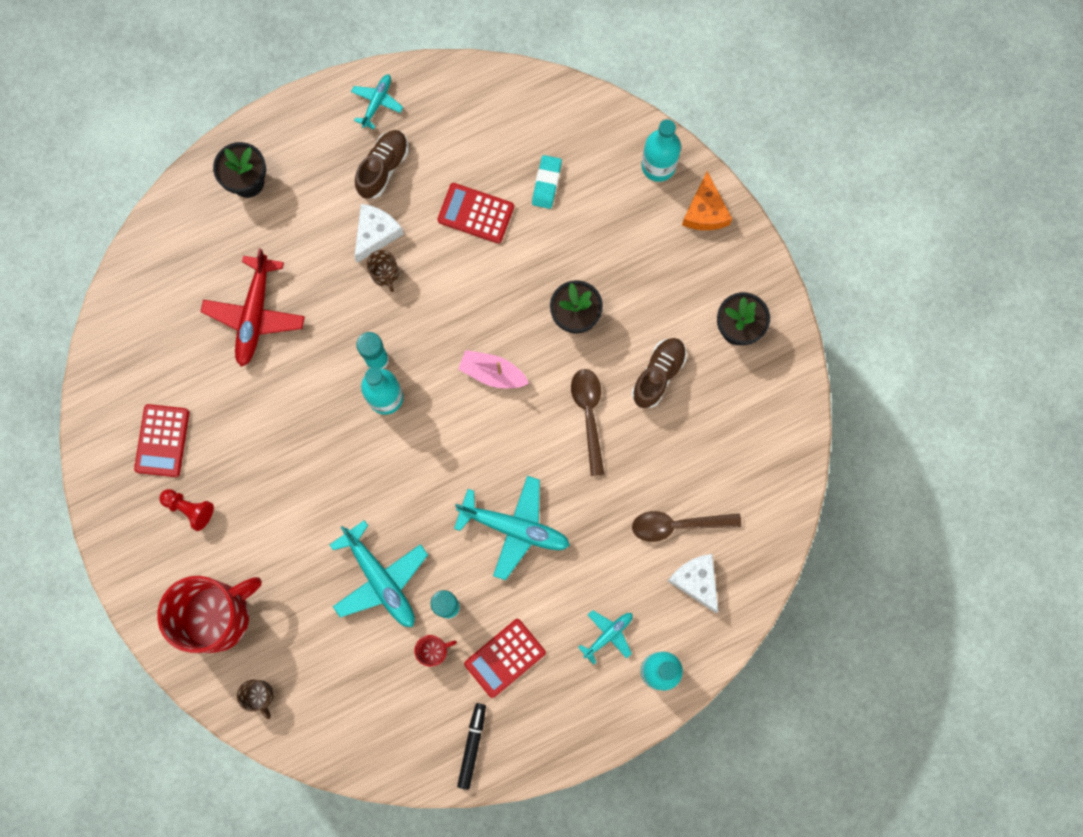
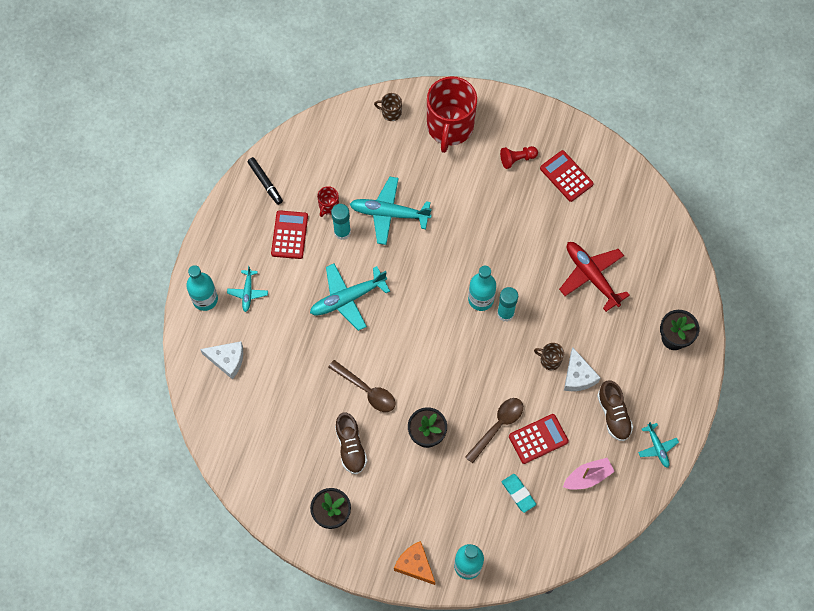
camera: 135 degrees right, 10 degrees down
pink boat [458,350,529,388] -> pink boat moved to [563,458,615,490]
brown spoon [632,511,741,542] -> brown spoon moved to [465,398,523,463]

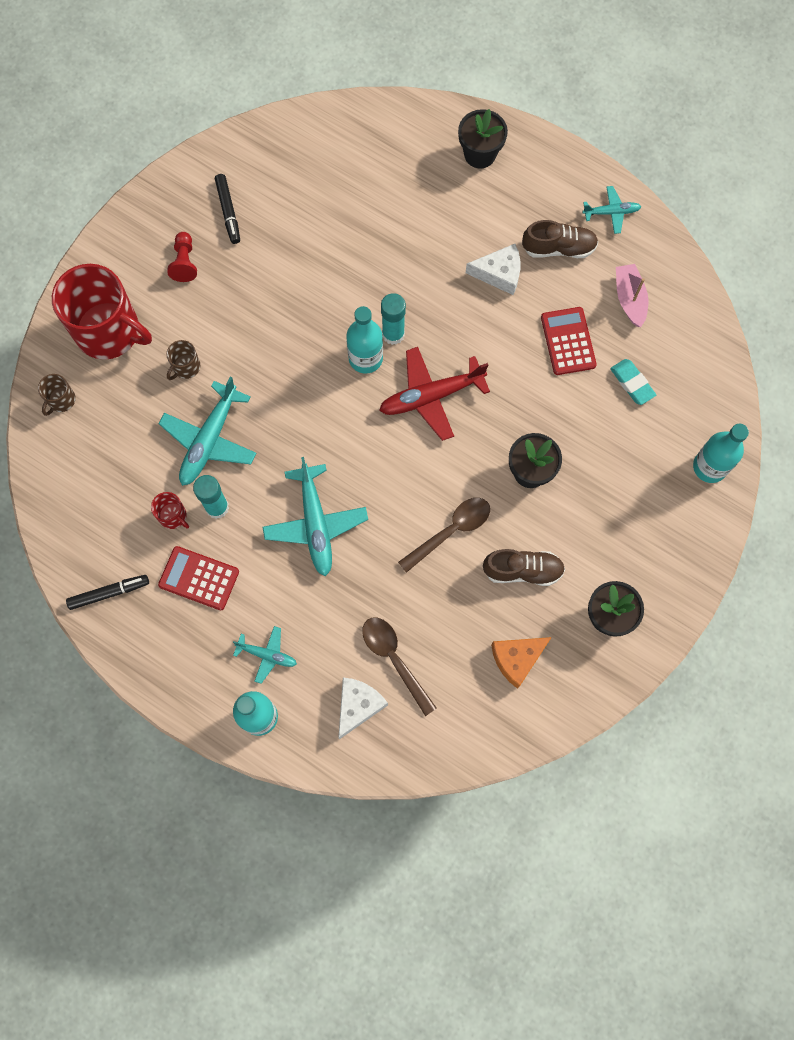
camera: 75 degrees left, 5 degrees up
orange cheese [394,541,435,585] -> orange cheese moved to [491,637,552,689]
brown spoon [465,398,523,463] -> brown spoon moved to [362,618,437,716]
turquoise eraser [502,474,536,513] -> turquoise eraser turned 75 degrees clockwise [610,359,656,405]
brown mug [534,343,564,370] -> brown mug moved to [167,340,200,380]
red calculator [540,150,594,202] -> black marker [215,174,240,244]
red plane [559,242,630,312] -> red plane moved to [379,347,490,441]

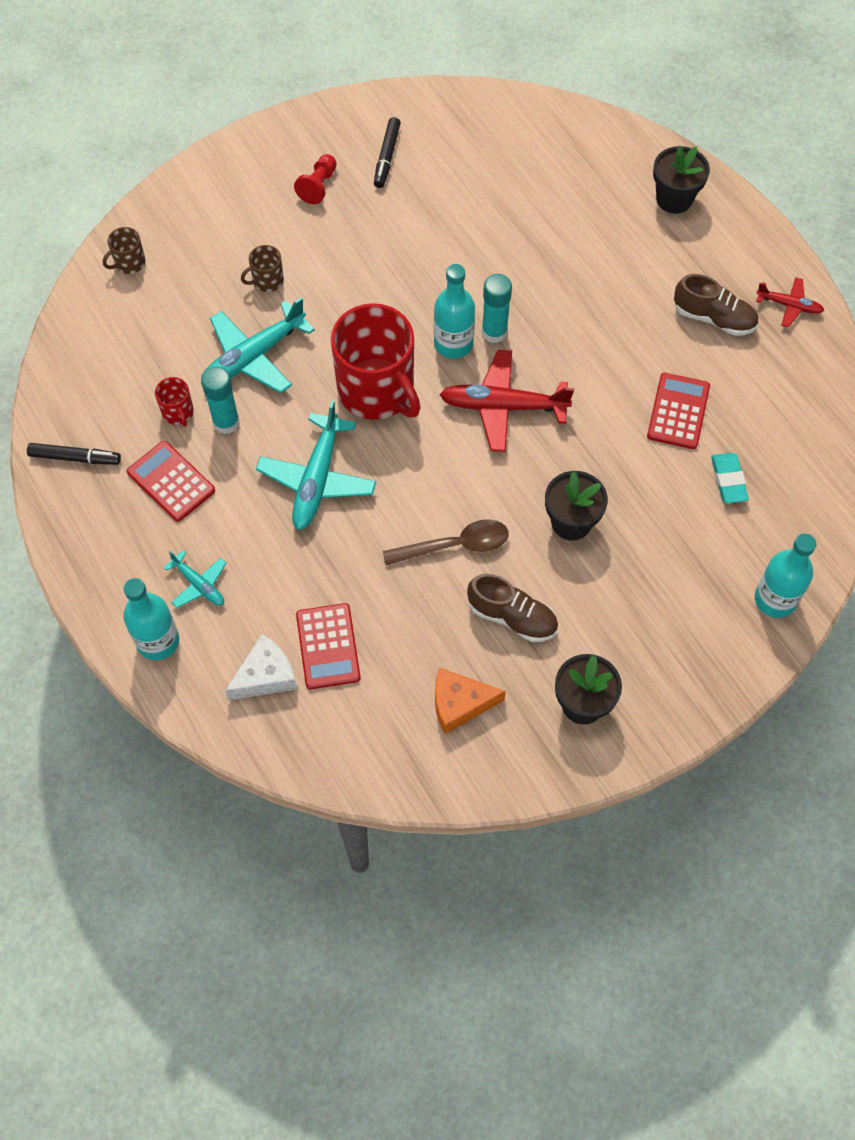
camera: 25 degrees right, 10 degrees down
red mug [52,264,152,360] -> red mug moved to [331,303,421,420]
brown spoon [362,618,437,716] -> red calculator [296,603,361,689]
white cheese [466,244,520,295] -> none
turquoise plane [582,186,641,234] -> red plane [756,277,824,328]
pink boat [616,264,649,327] -> none

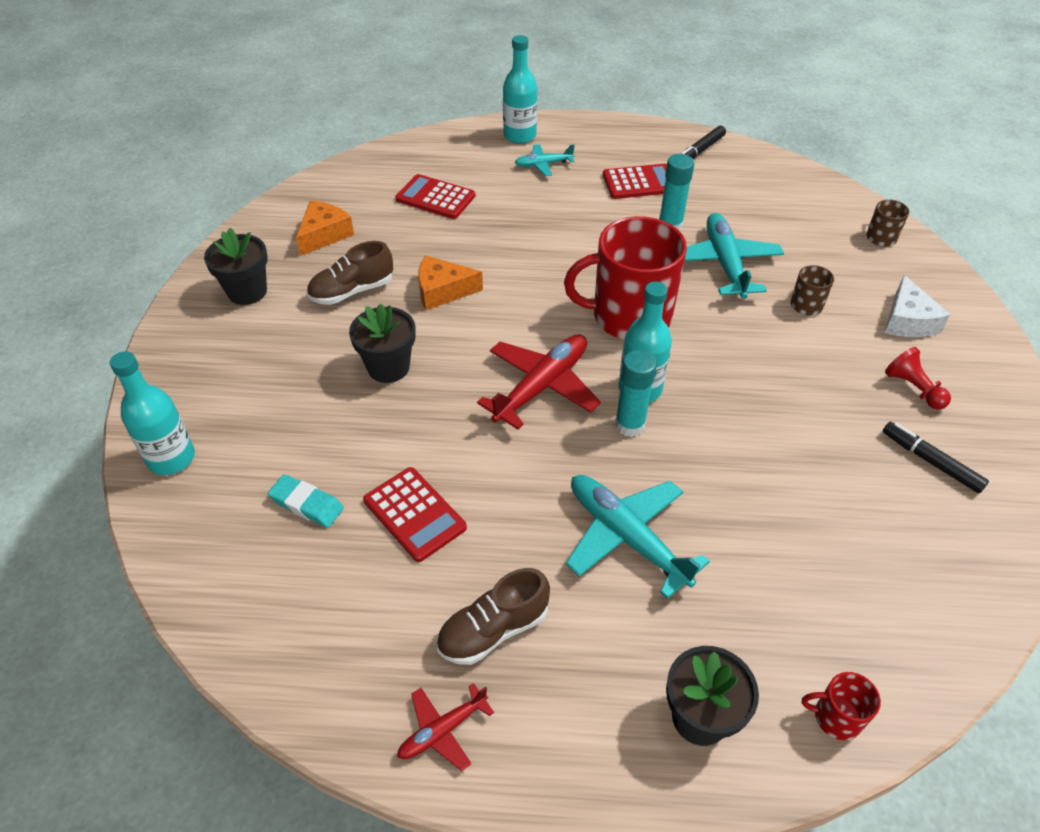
camera: 125 degrees right, 15 degrees down
red mug [155,377,194,427] -> red mug moved to [802,672,881,740]
white cheese [225,634,297,700] -> white cheese moved to [885,275,951,337]
turquoise plane [256,400,376,530] -> turquoise plane moved to [566,475,710,599]
brown spoon [383,519,509,565] -> orange cheese [418,255,483,310]

